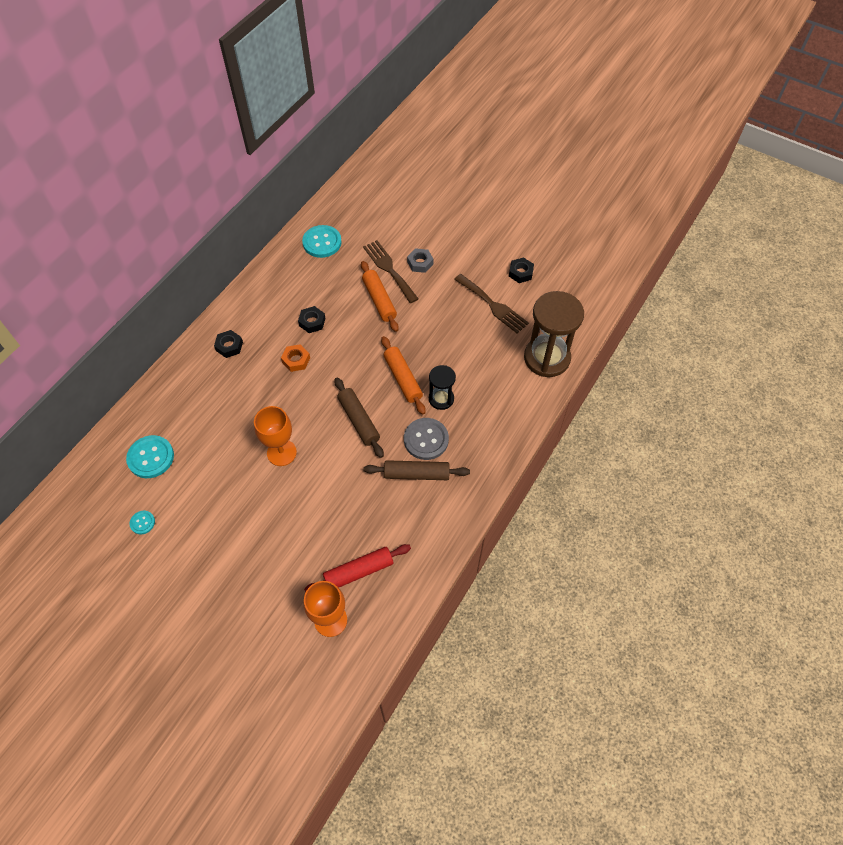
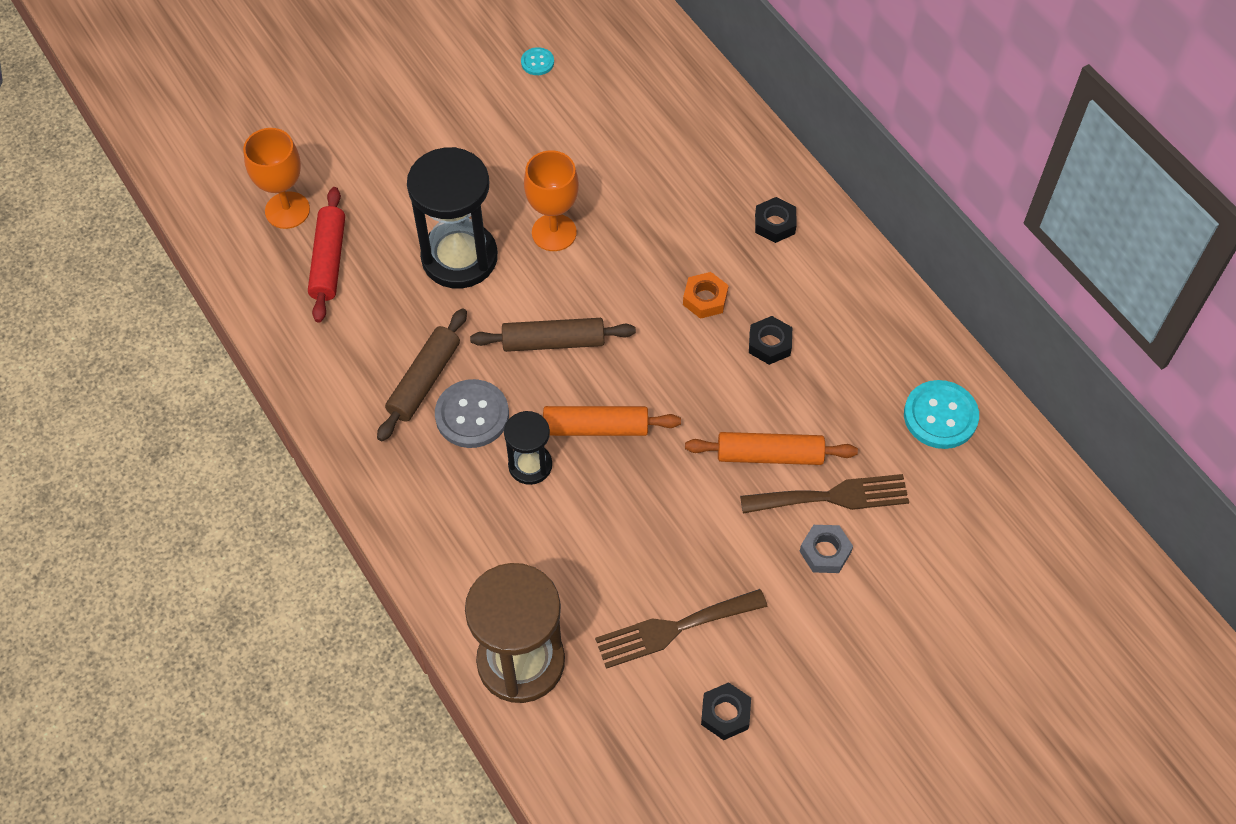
camera: 115 degrees right, 0 degrees up
turquoise button [126,435,174,478] -> none
none -> black hourglass [407,147,498,288]

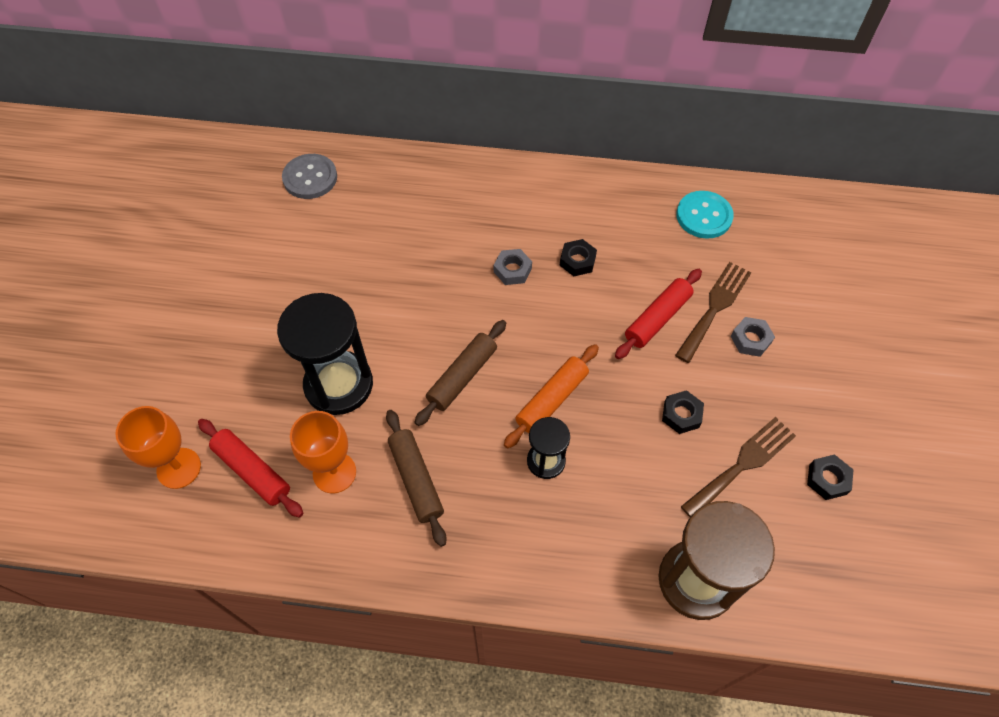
camera: 50 degrees left, 0 degrees up
grey button [435,379,509,448] -> grey button moved to [282,154,337,199]
turquoise button [521,47,554,75] -> none
orange goblet [524,150,579,251] -> orange goblet moved to [290,411,356,494]
brown fork [595,589,768,669] -> brown fork turned 150 degrees counterclockwise [681,417,796,517]
orange nut [683,272,729,319] -> grey nut [494,249,532,285]
orange rolling pin [685,432,858,465] -> red rolling pin [615,269,702,359]
black nut [755,197,797,243] -> black nut moved to [662,390,704,434]

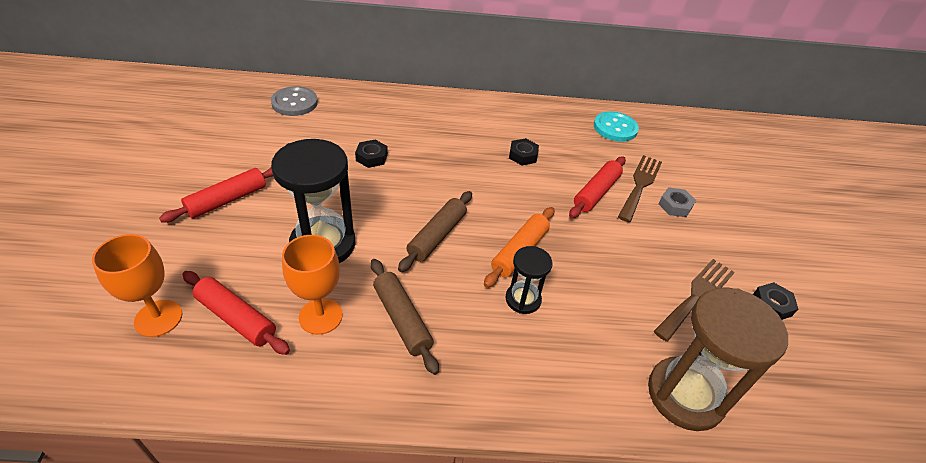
camera: 10 degrees left, 15 degrees down
grey nut [494,249,532,285] -> none
black nut [662,390,704,434] -> black nut moved to [355,140,388,168]
none -> red rolling pin [159,168,273,223]

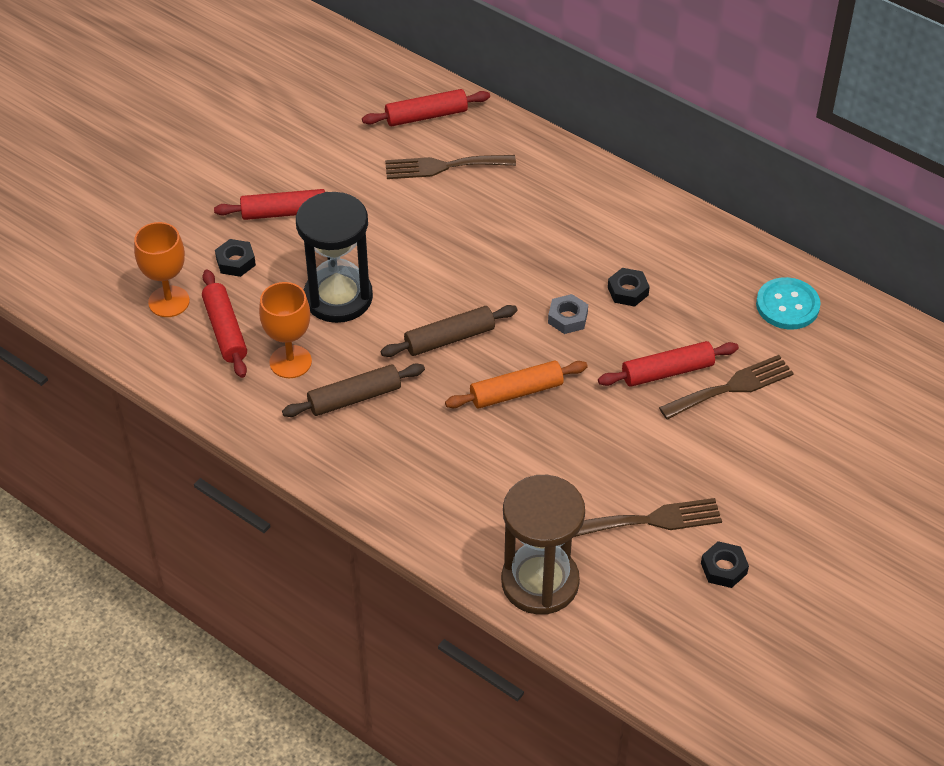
camera: 40 degrees right, 5 degrees up
grey button [271,86,318,116] -> red rolling pin [362,89,490,126]
black nut [355,140,388,168] -> black nut moved to [215,239,256,277]
brown rolling pin [371,259,439,375] -> brown rolling pin turned 60 degrees clockwise [282,363,425,417]
black hourglass [505,246,552,314] -> none
grey nut [659,187,696,217] -> grey nut moved to [548,294,588,334]
none -> brown fork [385,155,516,179]

